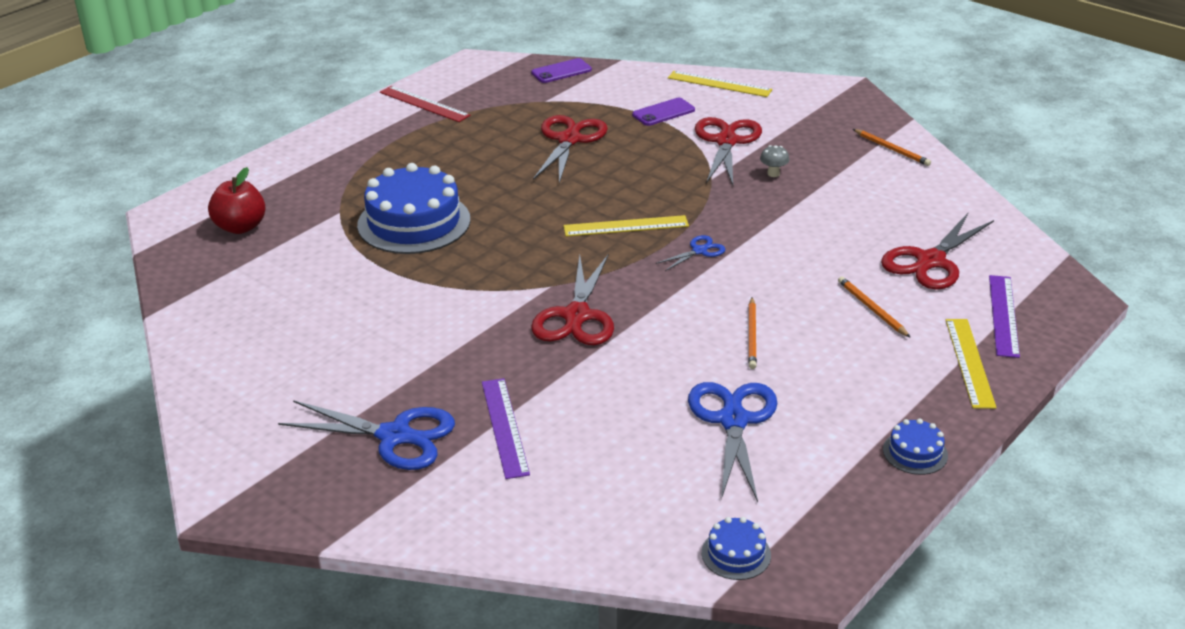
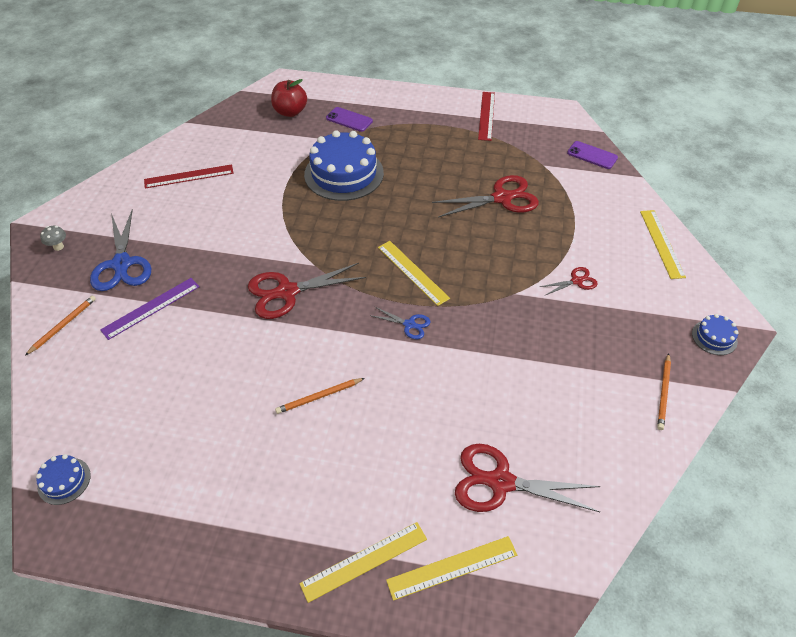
camera: 60 degrees right, 15 degrees up
purple phone [632,98,695,126] -> purple phone moved to [326,107,373,132]
blue scissors [688,382,777,502] -> none
red scissors [695,117,762,185] -> red scissors [540,267,598,295], size x0.50
grey mushroom [760,145,789,177] -> grey mushroom moved to [40,226,66,251]
orange pencil [838,276,910,337] -> orange pencil moved to [25,295,96,355]
blue cake [883,418,948,475] -> blue cake moved to [692,314,739,355]
purple ruler [989,275,1020,358] -> yellow ruler [386,536,517,601]
none -> red ruler [144,164,234,188]

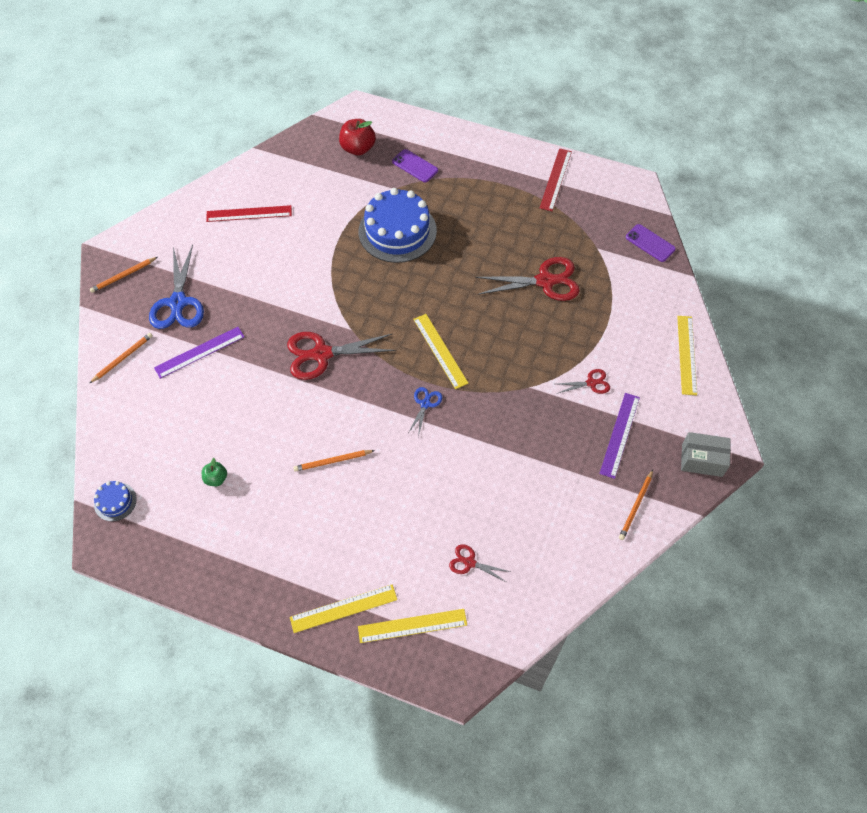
camera: 10 degrees right, 10 degrees up
grey mushroom [40,226,66,251] -> orange pencil [90,257,157,293]
blue scissors [370,307,431,339] -> blue scissors turned 105 degrees counterclockwise [408,387,442,437]
red scissors [455,444,600,512] -> red scissors [449,544,510,582], size x0.50
blue cake [692,314,739,355] -> grey box [681,432,731,477]
none -> green apple [202,458,227,486]
none -> purple ruler [599,393,640,479]

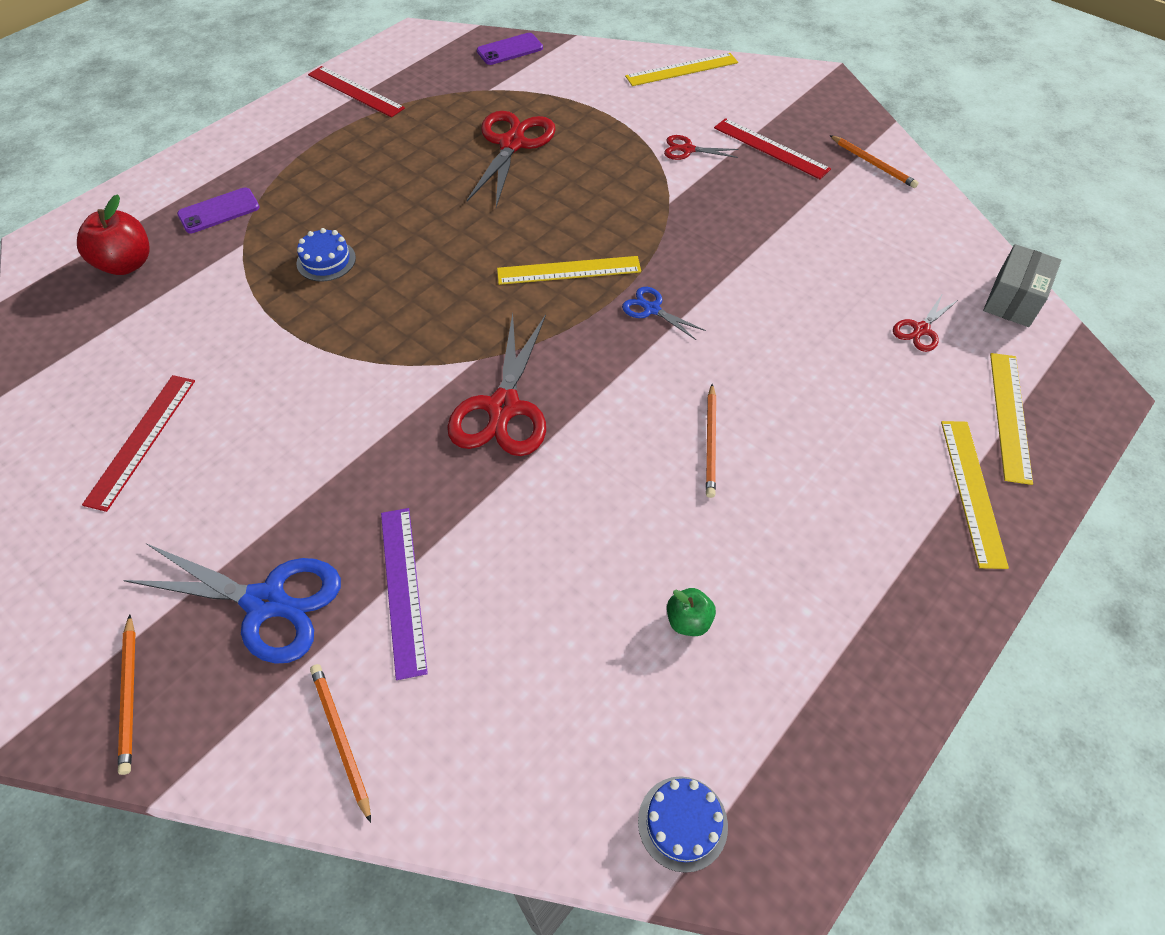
camera: 70 degrees left, 5 degrees down
blue cake [359,188,437,263] -> blue cake [296,228,356,282], size x0.45
red scissors [557,369,610,394] -> red scissors turned 90 degrees counterclockwise [664,135,739,160]
purple ruler [599,393,640,479] -> red ruler [714,118,831,179]
yellow ruler [677,316,697,395] -> yellow ruler turned 45 degrees counterclockwise [625,53,738,86]
grey box [681,432,731,477] -> grey box moved to [983,244,1061,327]

